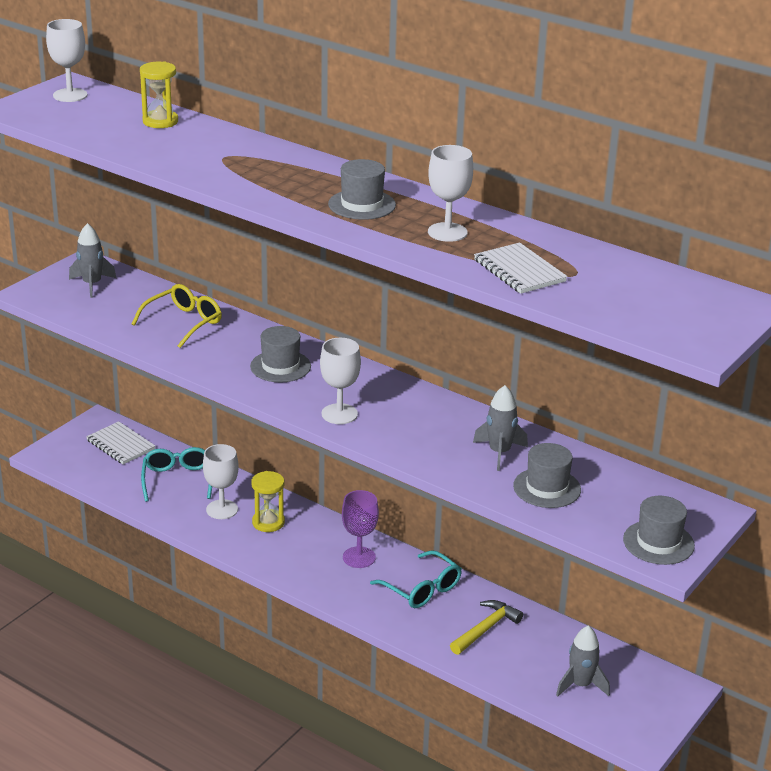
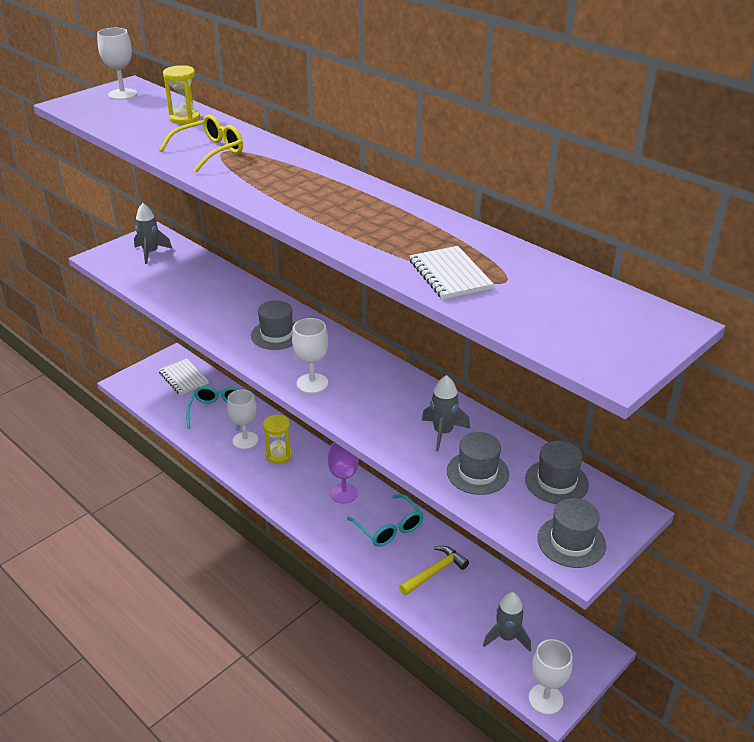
camera: 10 degrees right, 5 degrees up
yellow glasses [132,284,222,348] -> yellow glasses moved to [159,114,243,173]
grey hat [328,159,396,220] -> grey hat moved to [525,441,589,504]
white goblet [428,145,473,242] -> white goblet moved to [529,639,573,715]

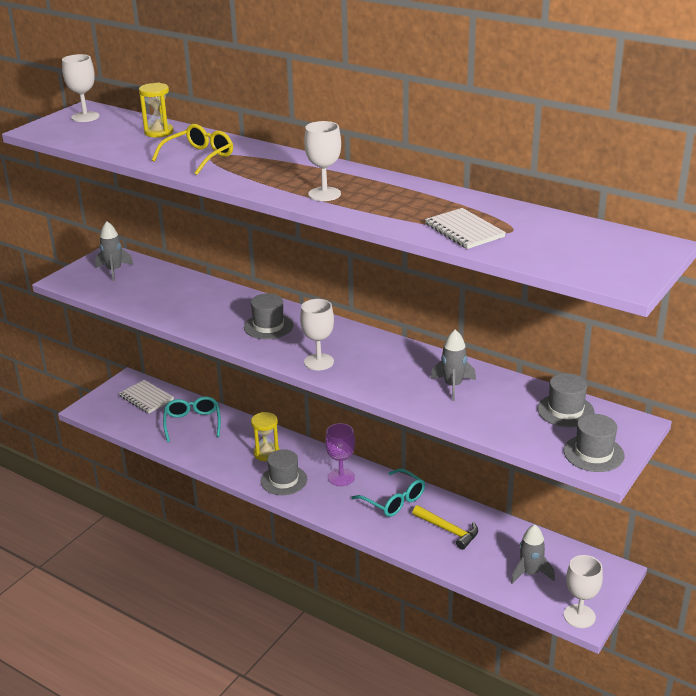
camera: 10 degrees left, 5 degrees down
white goblet [227,389,258,449] -> white goblet moved to [304,121,341,201]
yellow hammer [399,546,469,595] -> yellow hammer turned 90 degrees clockwise [412,505,478,550]
grey hat [447,432,509,495] -> grey hat moved to [261,449,307,495]

